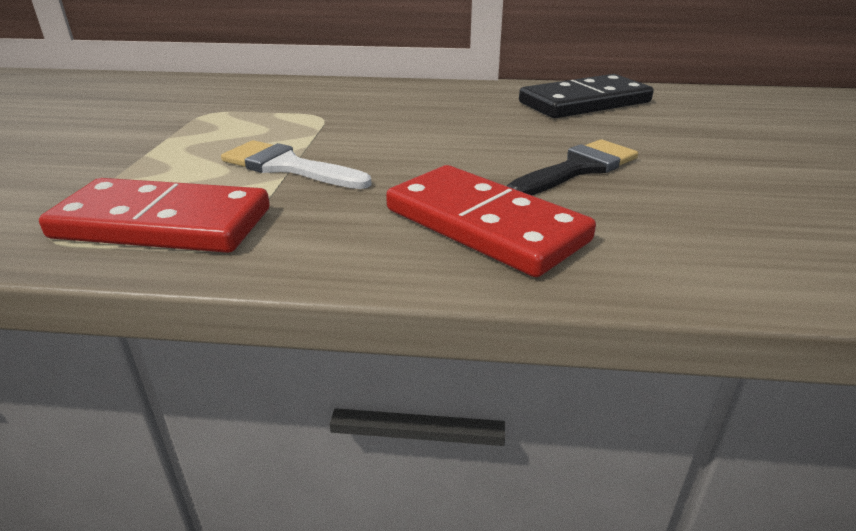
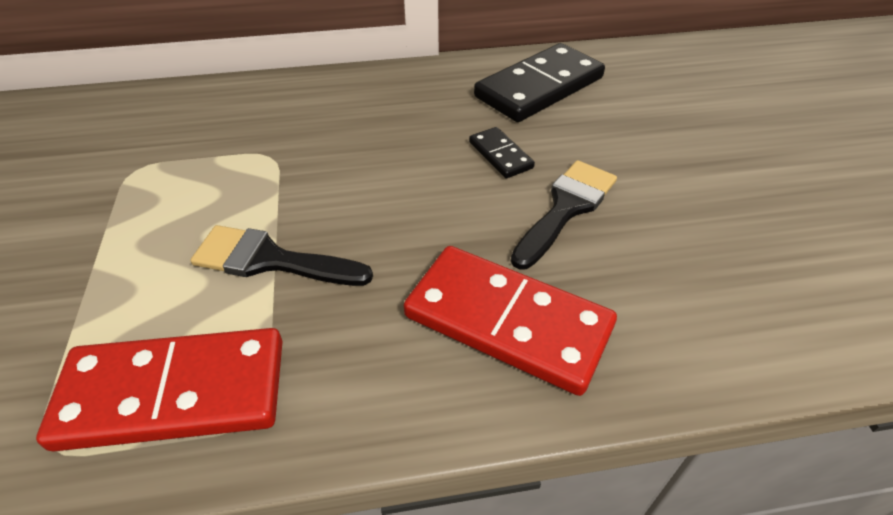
camera: 15 degrees left, 15 degrees up
white brush [221,140,372,189] -> black brush [190,225,373,286]
none -> black domino [469,127,535,178]

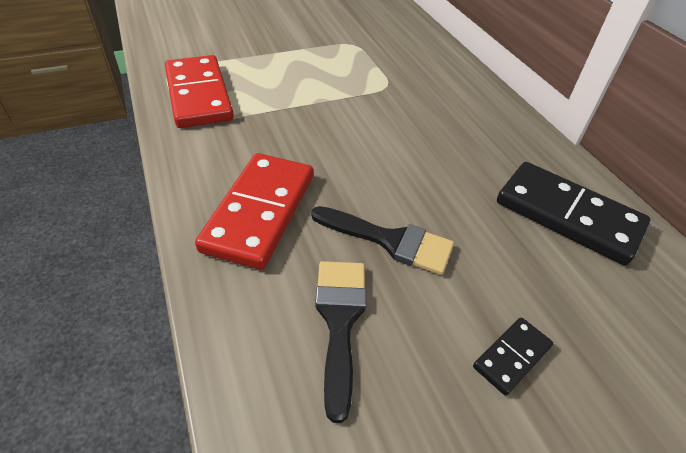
camera: 75 degrees right, 0 degrees up
black brush [190,225,373,286] -> black brush moved to [315,261,366,423]
black domino [469,127,535,178] -> black domino moved to [473,317,553,396]

